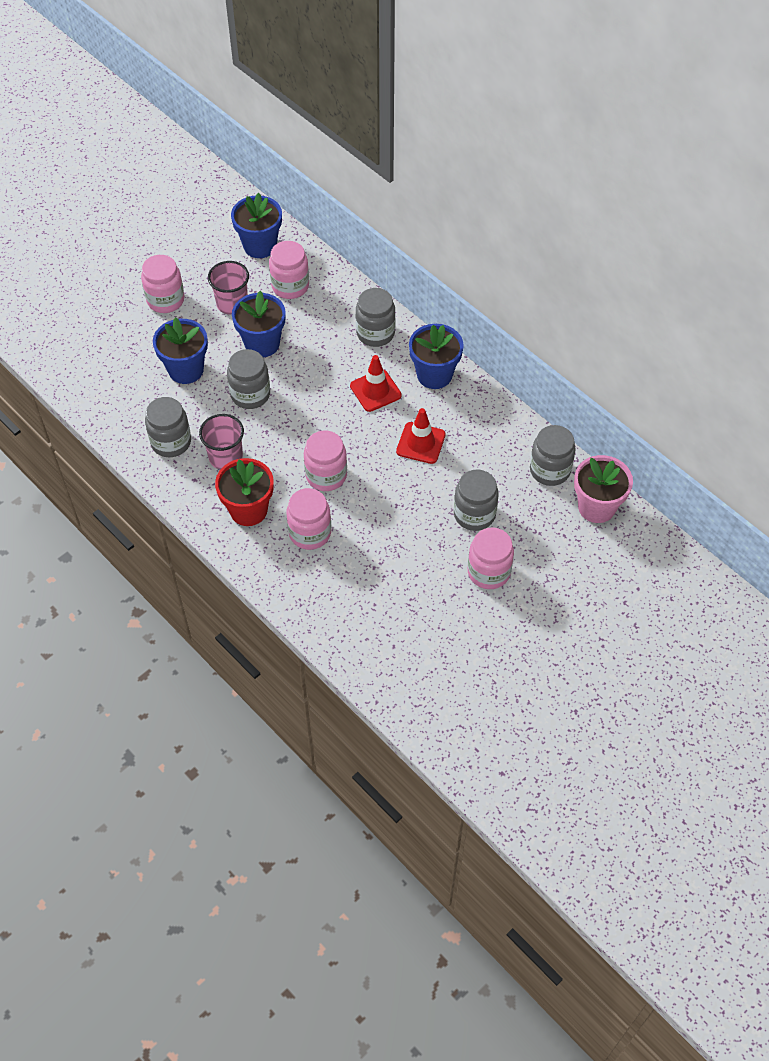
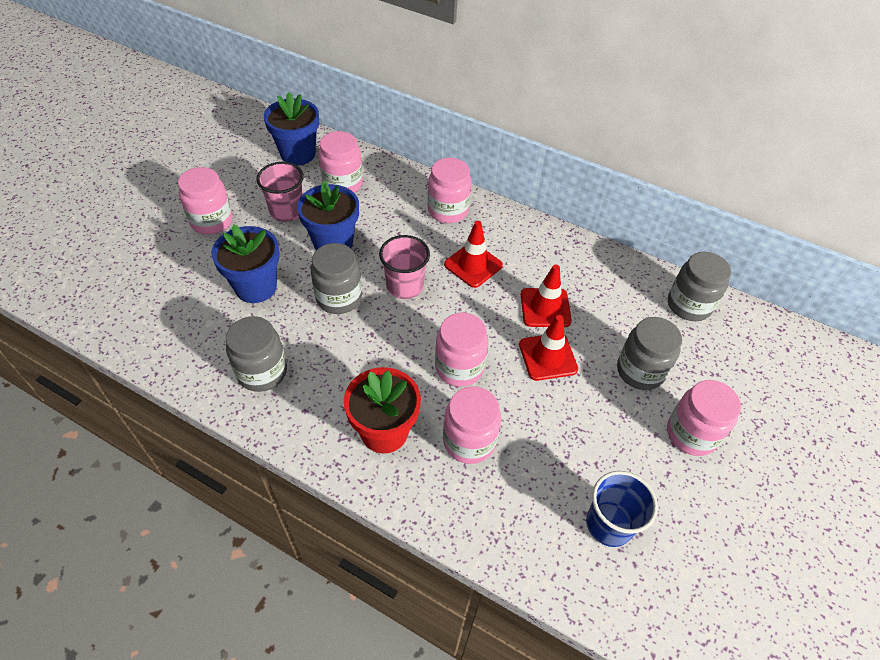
camera: 20 degrees left, 5 degrees down
pink cup [199,414,244,470] -> pink cup moved to [379,235,430,299]
grey jar [356,288,395,347] -> pink jar [428,158,471,223]
blue flower pot [409,324,464,389] -> none
pink flower pot [574,455,633,523] -> none
none -> red traffic cone [519,315,578,381]
none -> blue cup [586,471,658,547]

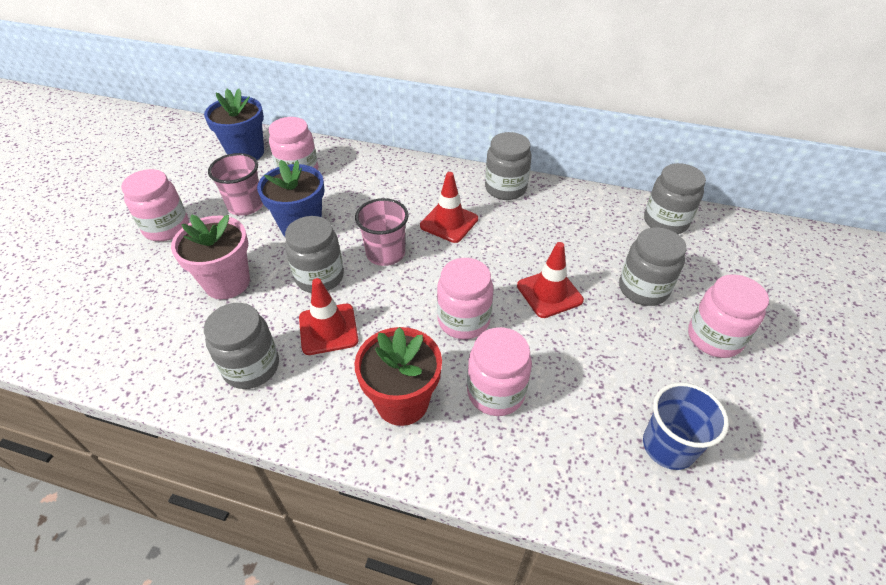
camera: 10 degrees left, 5 degrees down
blue flower pot [211,224,280,303] -> pink flower pot [171,214,250,299]
pink jar [428,158,471,223] -> none
red traffic cone [521,264,572,327] -> red traffic cone moved to [299,278,358,355]
none -> grey jar [485,132,532,200]

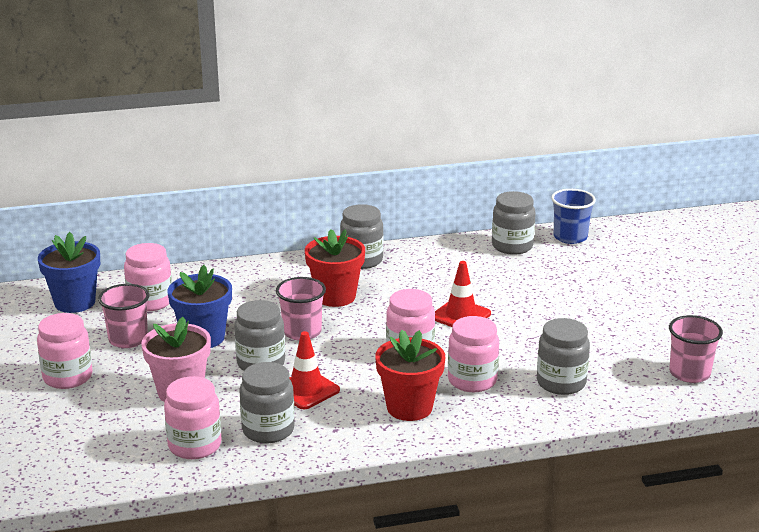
camera: 30 degrees left, 20 degrees down
red traffic cone [420,172,478,243] -> red flower pot [305,229,365,307]
grey jar [619,227,687,306] -> grey jar moved to [537,318,590,395]
blue cup [643,382,729,470] -> blue cup moved to [551,189,596,244]
pink jar [688,274,769,358] -> pink jar moved to [164,376,222,459]
none -> pink cup [669,315,723,383]

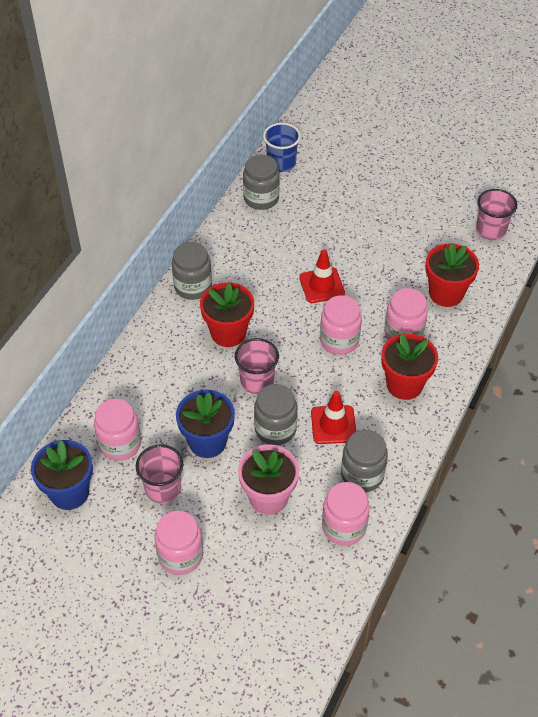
camera: 50 degrees left, 25 degrees up
grey jar [537,318,590,395] -> red flower pot [425,243,479,307]

